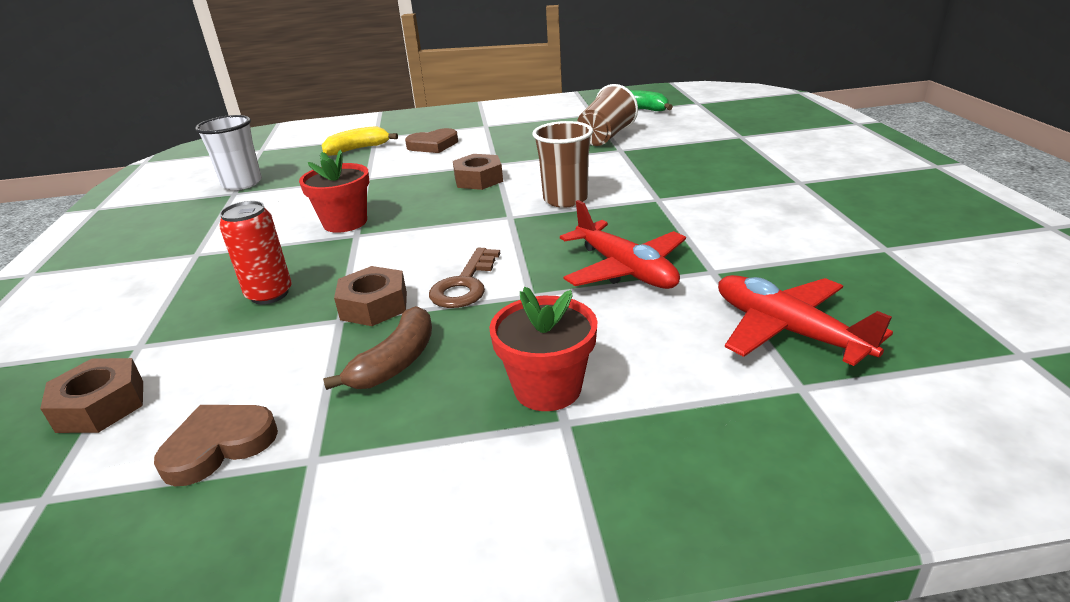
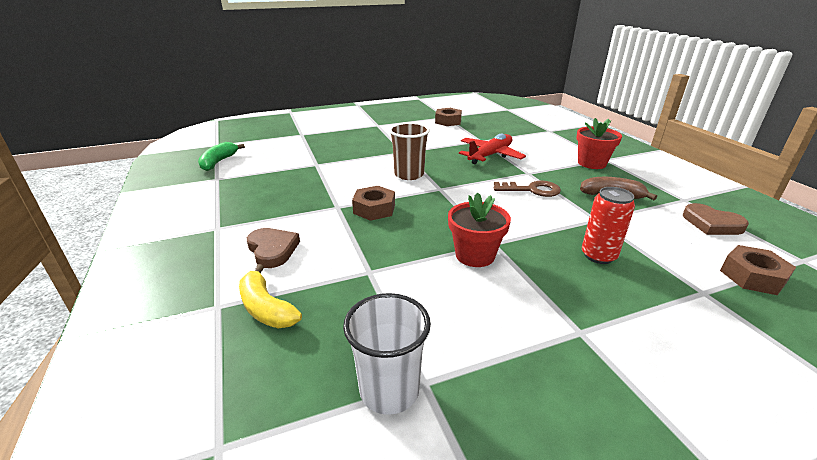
camera: 105 degrees left, 0 degrees up
brown nut [334,266,407,326] -> brown nut moved to [435,108,462,126]
brown cup [577,84,638,146] -> none
red plane [718,275,893,366] -> none

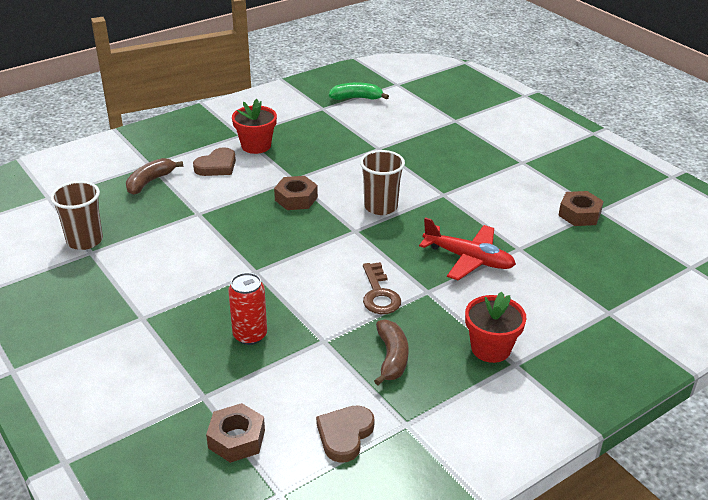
camera: 75 degrees right, 5 degrees up
yellow banana [239,264,302,328] -> brown banana [126,158,183,195]
white cup [343,293,431,415] -> brown cup [50,181,103,250]
red flower pot [448,192,511,267] -> red flower pot moved to [232,99,277,154]

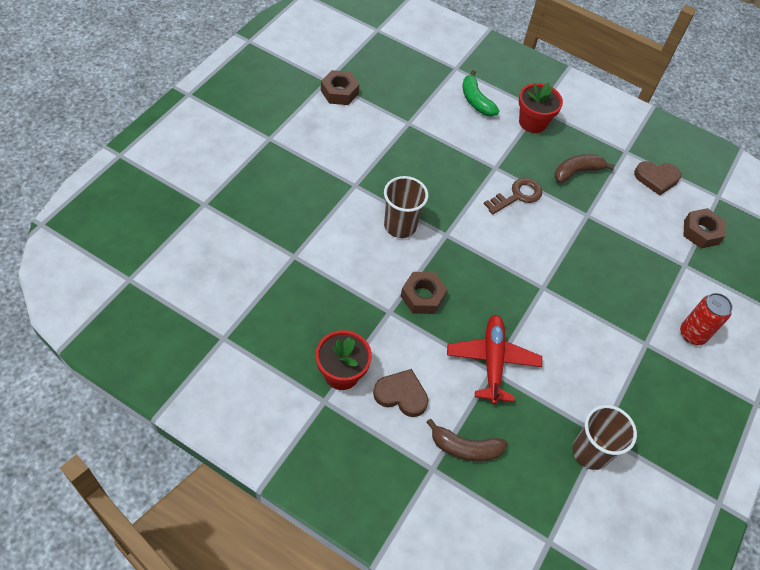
camera: 120 degrees left, 20 degrees up
red can [228,273,267,345] -> red can moved to [680,293,733,345]
green banana [329,83,389,100] -> green banana moved to [463,70,499,117]
red plane [419,217,516,280] -> red plane moved to [447,315,542,405]

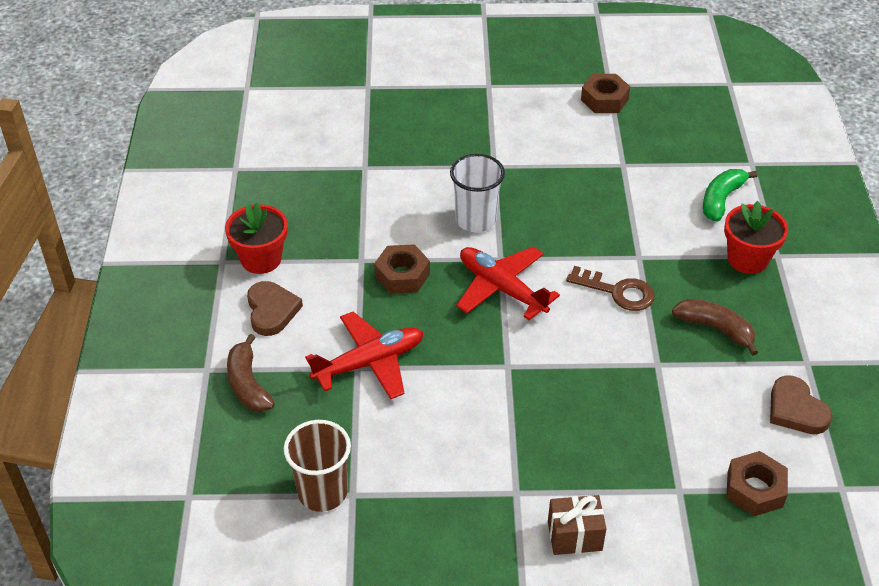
camera: 65 degrees right, 10 degrees down
brown cup [384,176,428,238] -> white cup [450,154,505,232]
red can [680,293,733,345] -> brown gift [548,495,607,555]
none -> red plane [456,247,560,320]

